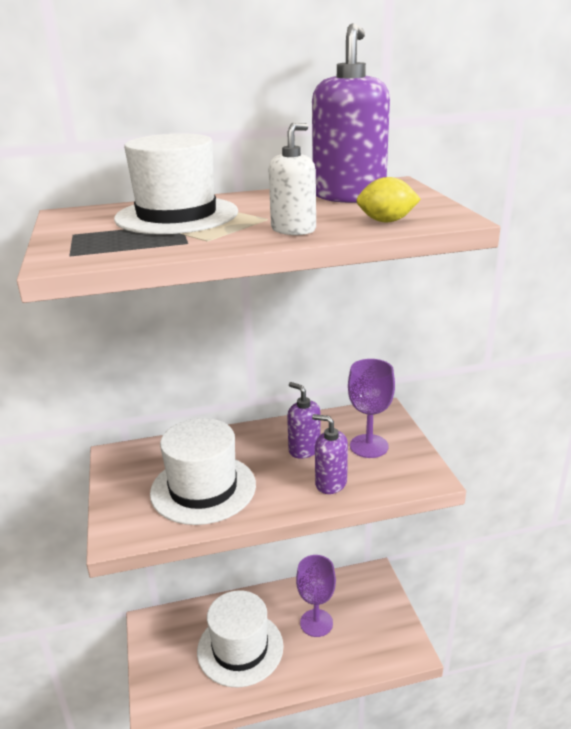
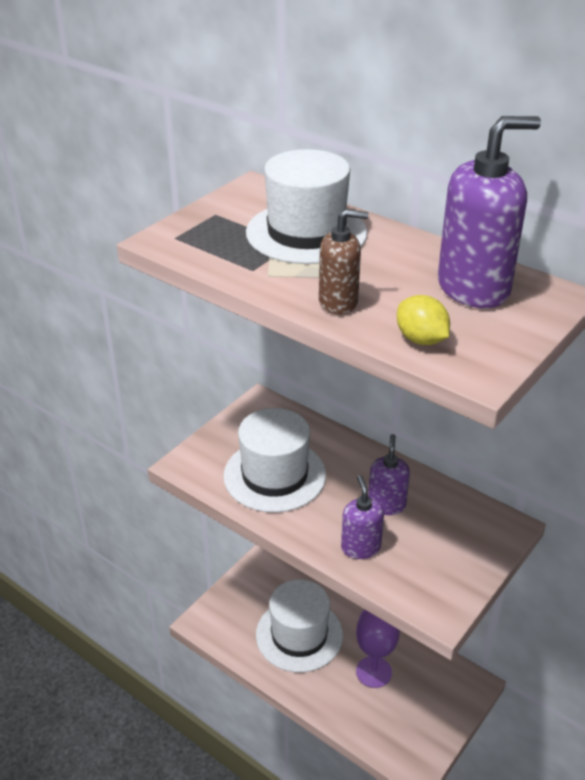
camera: 50 degrees right, 10 degrees up
white soap dispenser [268,123,316,235] -> brown soap dispenser [319,209,368,315]
purple goblet [348,359,395,458] -> none

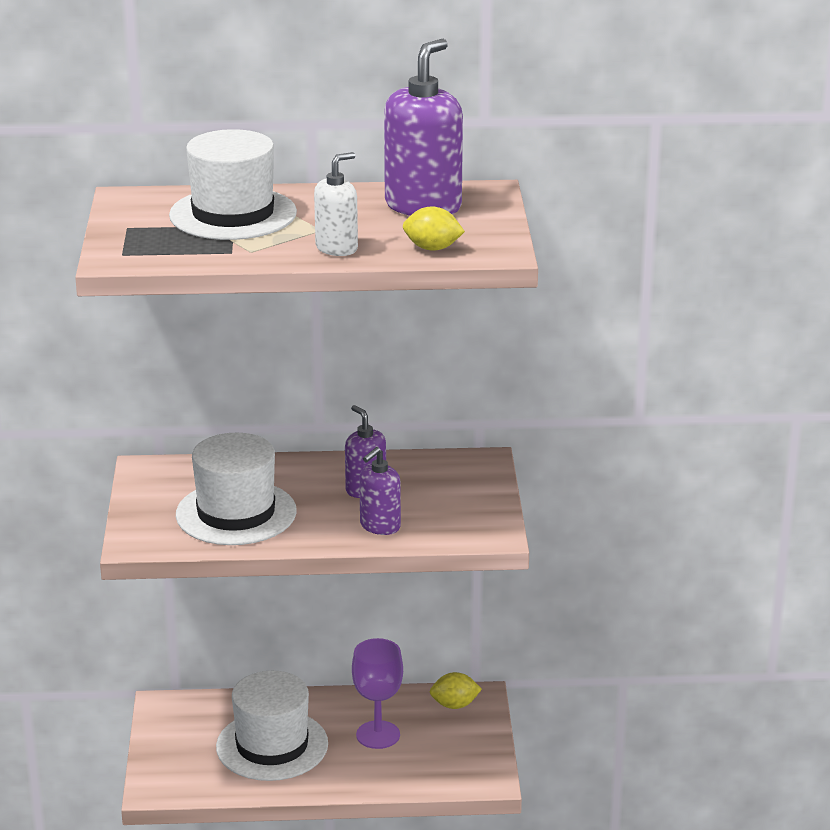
camera: 40 degrees left, 10 degrees down
brown soap dispenser [319,209,368,315] -> white soap dispenser [314,152,358,256]
purple soap dispenser [341,475,384,559] -> purple soap dispenser turned 90 degrees counterclockwise [359,447,401,535]
none -> yellow lemon [430,672,482,709]

